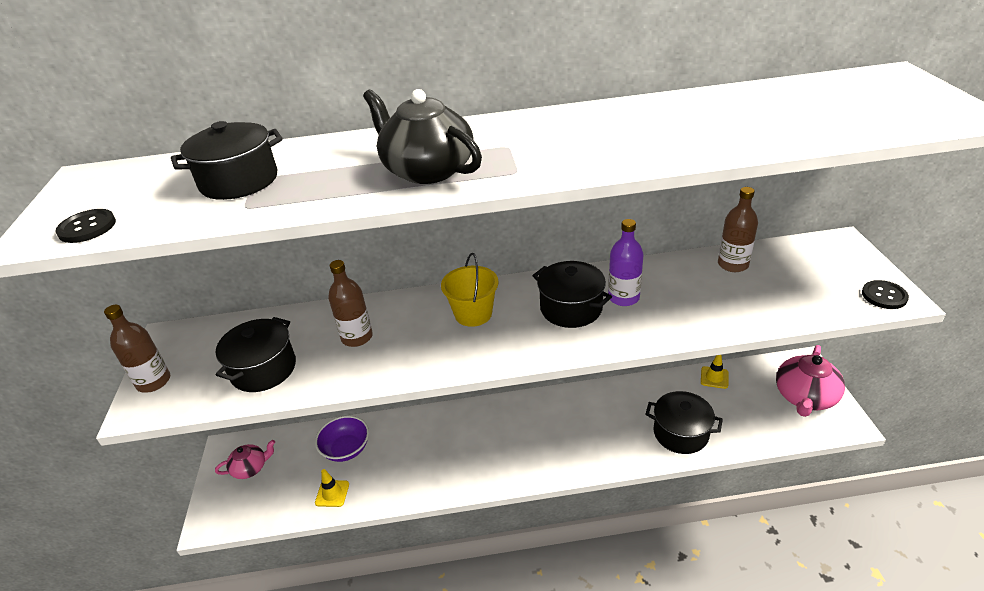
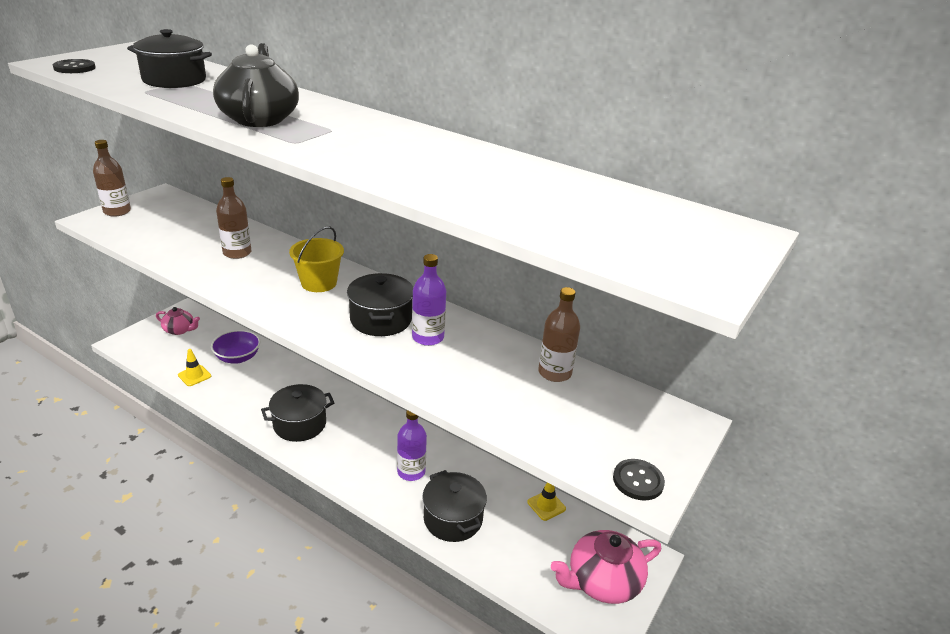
camera: 35 degrees right, 5 degrees down
black pot [216,317,296,392] -> black pot moved to [261,384,334,442]
none -> purple bottle [397,410,427,481]

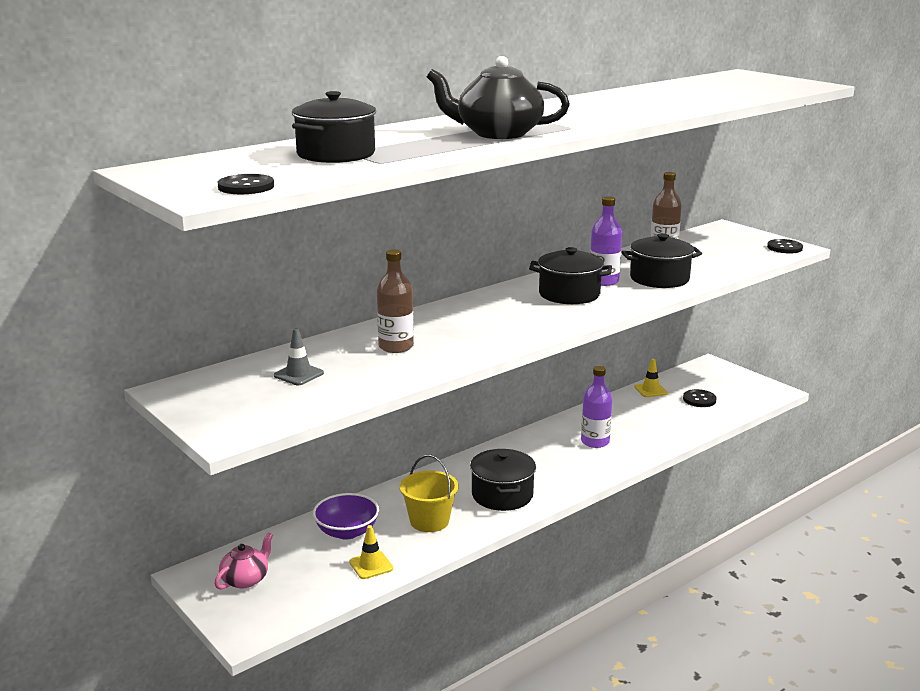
camera: 70 degrees left, 10 degrees down
brown bottle [93,140,131,217] -> none
yellow bucket [289,226,344,292] -> yellow bucket moved to [400,455,459,532]
black pot [422,470,487,542] -> black pot moved to [621,233,702,288]
pink teapot [551,530,661,604] -> none
none -> grey traffic cone [274,328,324,385]
none -> black button [683,389,716,407]

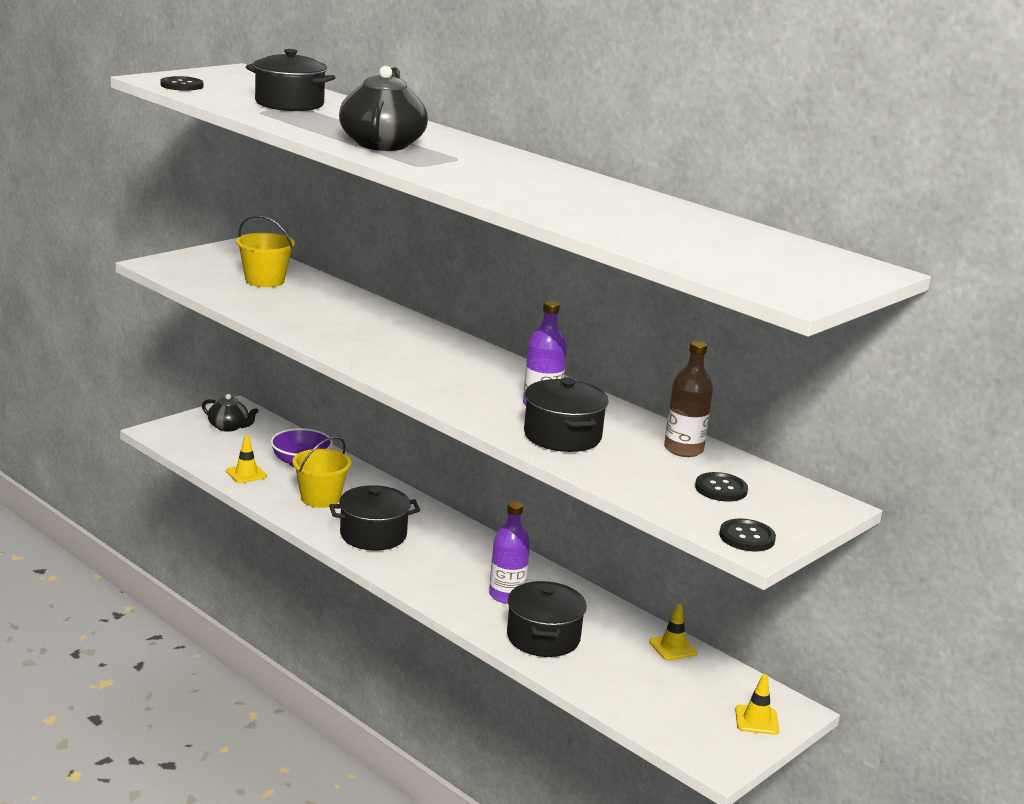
camera: 80 degrees right, 0 degrees up
pink teapot [214,532,273,590] -> black teapot [202,394,259,432]
grey traffic cone [274,328,324,385] -> yellow bucket [236,215,295,287]
brown bottle [377,249,414,353] -> none
black pot [529,247,612,304] -> black pot moved to [507,581,587,657]
black button [683,389,716,407] -> black button moved to [695,472,748,502]
none -> yellow traffic cone [735,674,779,735]

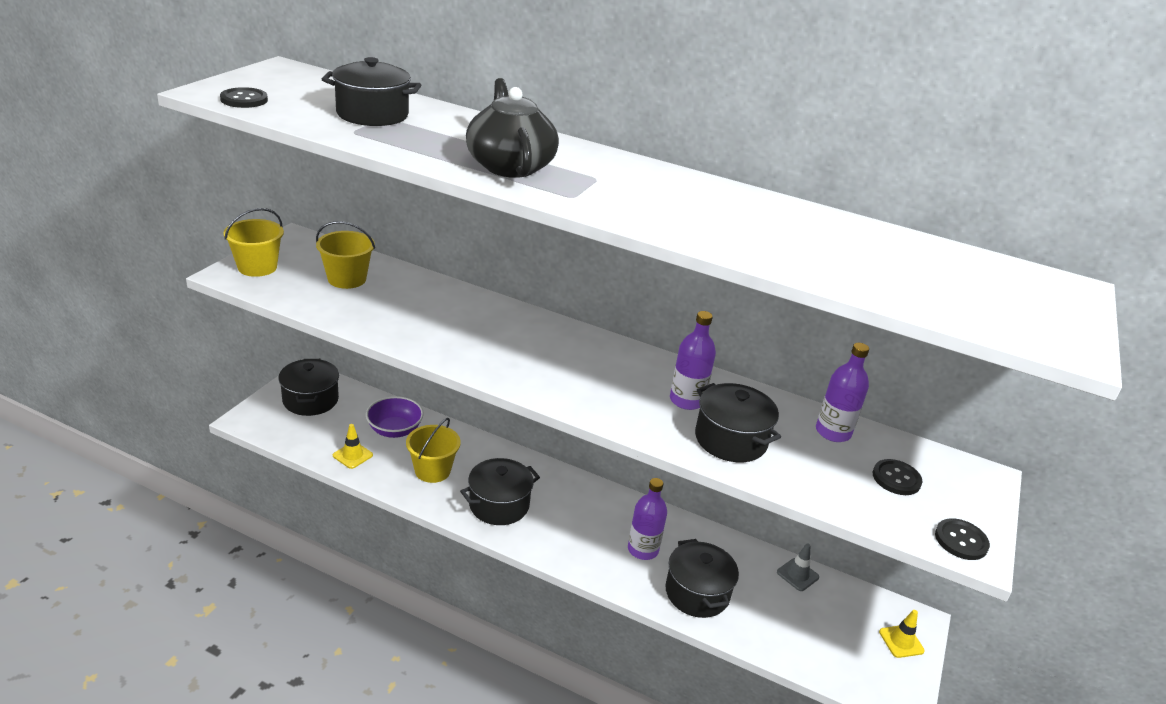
camera: 20 degrees left, 10 degrees up
black teapot [202,394,259,432] -> black pot [278,359,339,416]
yellow traffic cone [649,604,698,661] -> grey traffic cone [777,543,819,591]
brown bottle [664,341,713,457] -> purple bottle [816,343,869,442]
none -> yellow bucket [223,208,284,277]

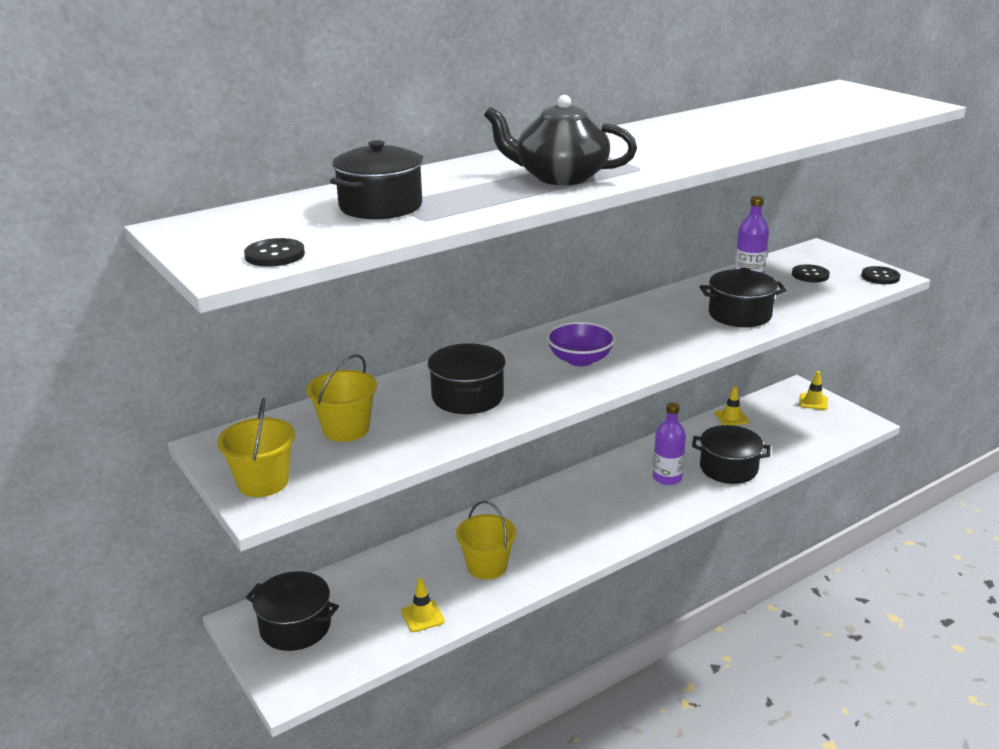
camera: 55 degrees left, 5 degrees down
purple bowl [366,396,424,438] -> purple bowl moved to [546,322,616,366]
black pot [460,458,540,525] -> black pot moved to [428,343,506,414]
purple bottle [670,311,716,410] -> none
grey traffic cone [777,543,819,591] -> yellow traffic cone [715,386,749,425]

